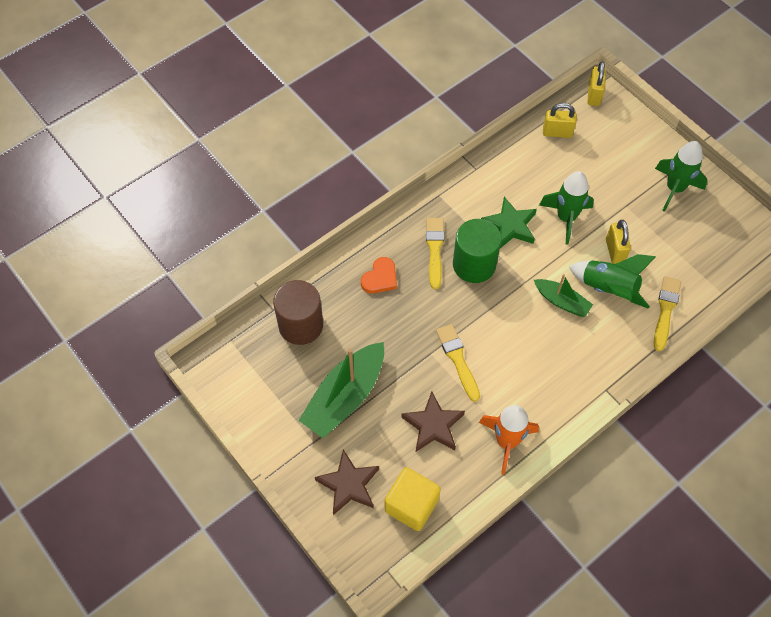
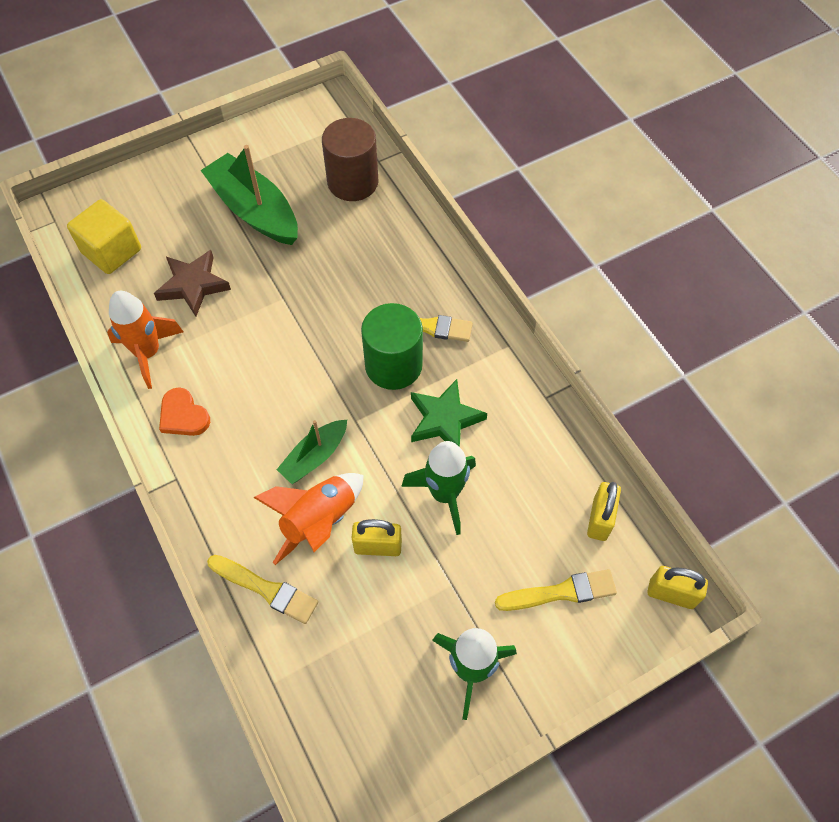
camera: 100 degrees right, 0 degrees up
brown star [315,450,379,515] -> none
orange heart [361,257,397,293] -> orange heart moved to [159,387,210,436]
yellow brush [436,324,480,402] -> yellow brush moved to [495,569,617,611]
green rocket [569,254,656,309] -> orange rocket [253,473,364,565]

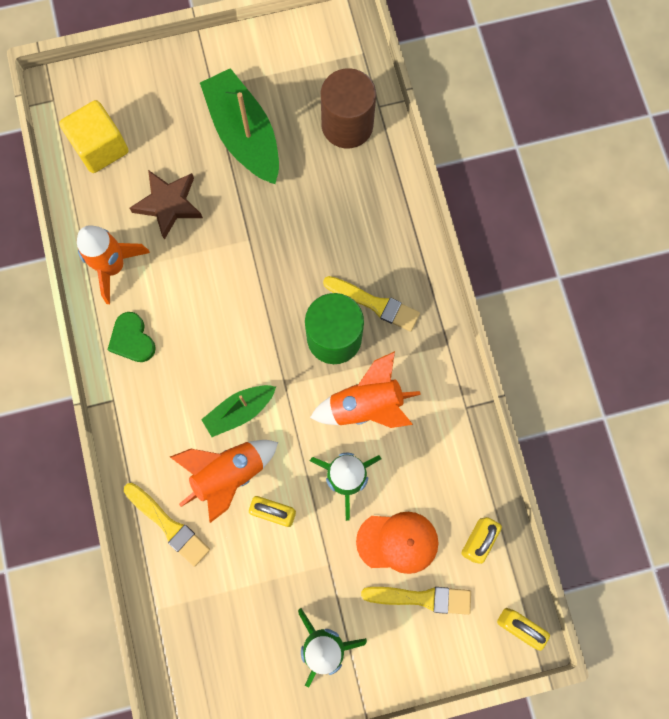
camera: 15 degrees right, 15 degrees up
orange heart [159,387,210,436] -> green heart [107,312,156,362]
green star [411,379,487,447] -> orange rocket [310,351,421,428]
none -> orange cap [356,512,438,574]

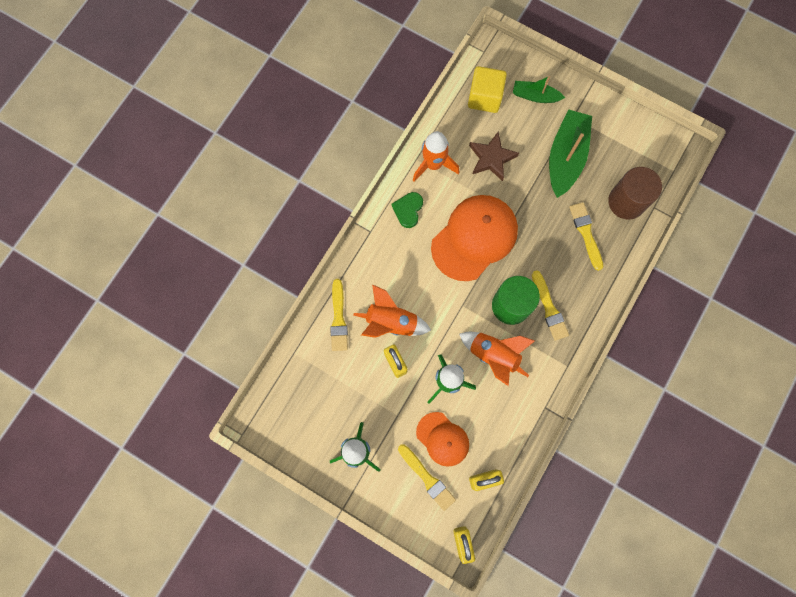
camera: 45 degrees right, 0 degrees up
green boat [201,385,276,437] -> green boat moved to [513,76,565,103]
none -> orange cap [431,195,518,281]
none -> yellow brush [569,202,603,271]

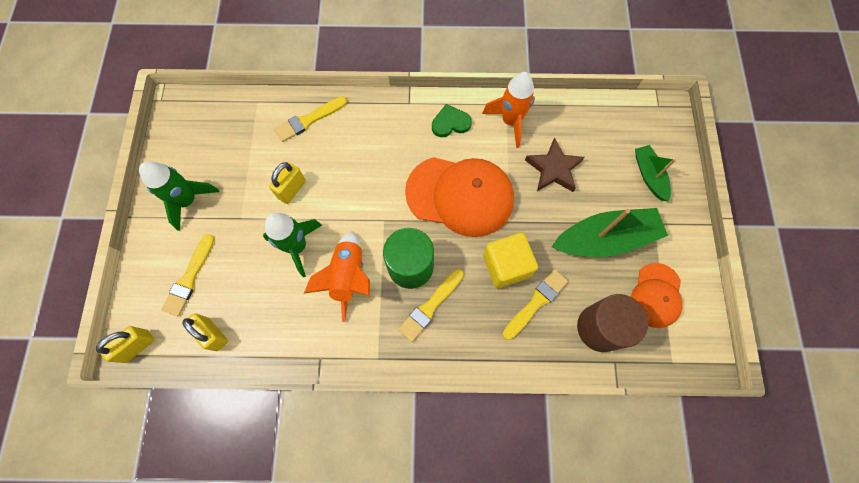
camera: 60 degrees right, 5 degrees down
orange rocket [353,284,431,338] -> none
orange cap [416,412,469,467] -> orange cap moved to [631,263,683,328]
yellow cube [468,66,507,113] -> yellow cube moved to [483,233,538,288]

